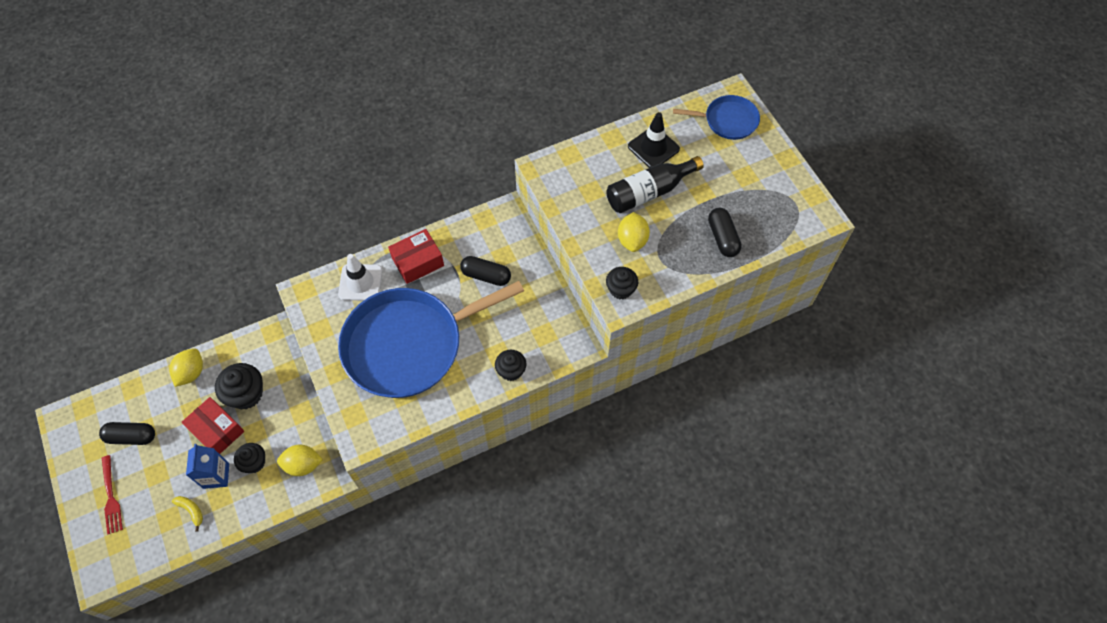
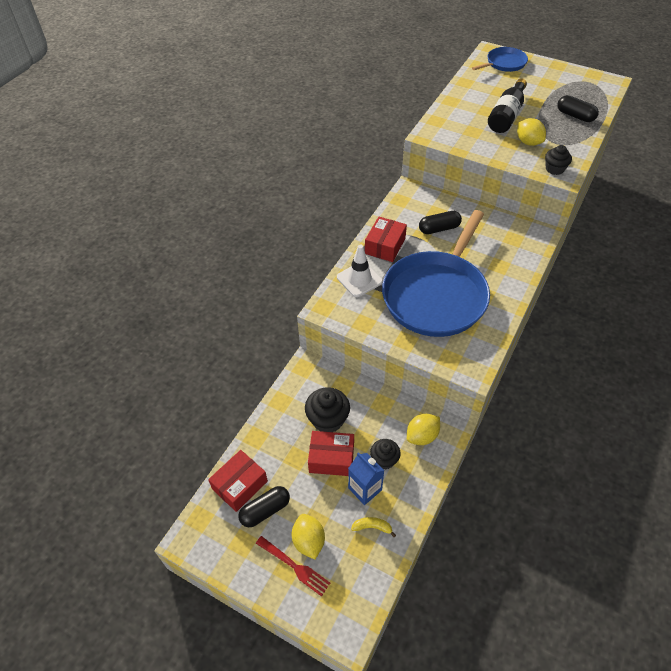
camera: 35 degrees left, 10 degrees down
yellow lemon [169,348,203,387] -> yellow lemon moved to [292,514,325,559]
black cupcake [495,350,527,381] -> none
black traffic cone [628,112,680,168] -> none
none -> red box [208,450,268,512]

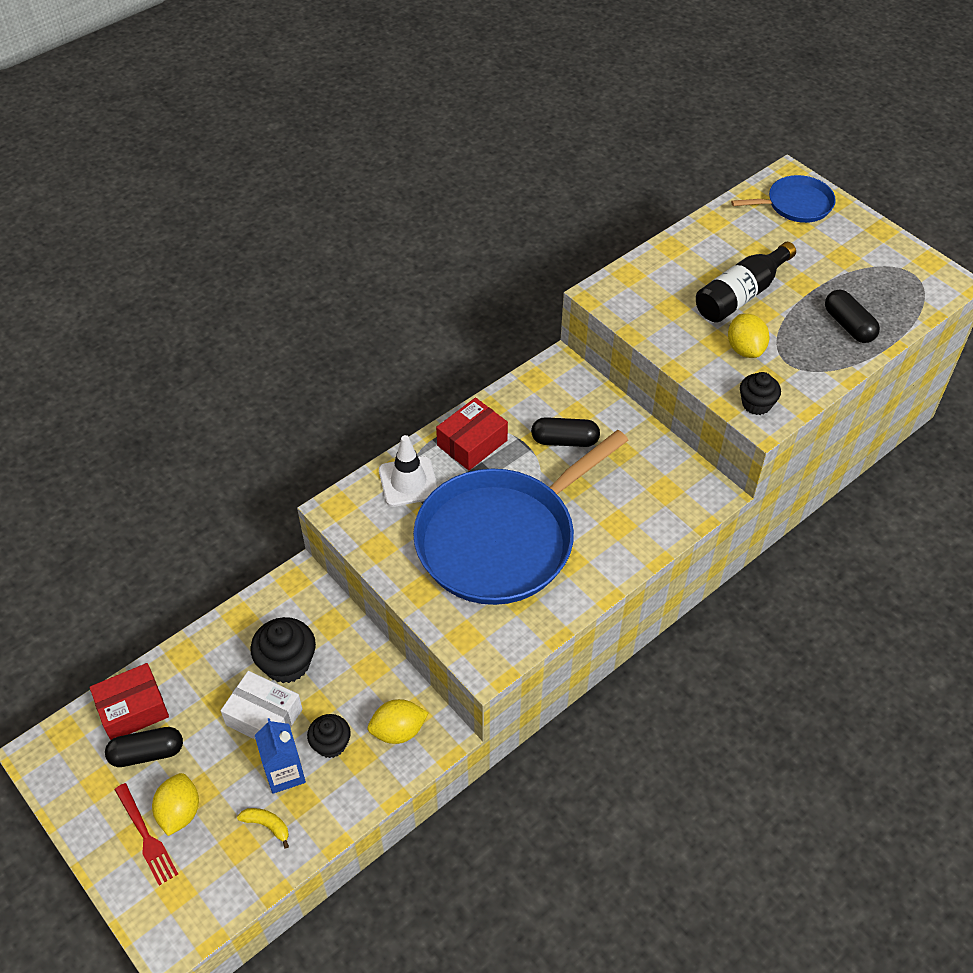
camera: 20 degrees right, 0 degrees up
red box [308,431,354,476] -> white box [221,671,302,740]

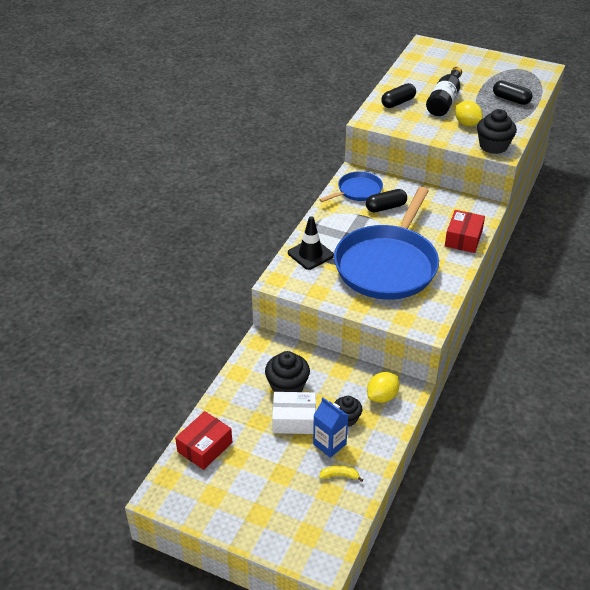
camera: 25 degrees left, 10 degrees down
black capsule [105,727,183,767] -> black capsule moved to [381,83,416,108]
red fork [114,783,178,886] -> none
yellow lemon [152,773,199,836] -> none
white traffic cone [379,435,438,507] -> black traffic cone [288,216,334,270]
red box [436,398,508,470] -> red box moved to [445,210,485,253]
blue pan [731,175,836,223] -> blue pan moved to [319,171,383,202]
black cupcake [740,372,781,415] -> black cupcake [477,109,517,154], size x1.55

